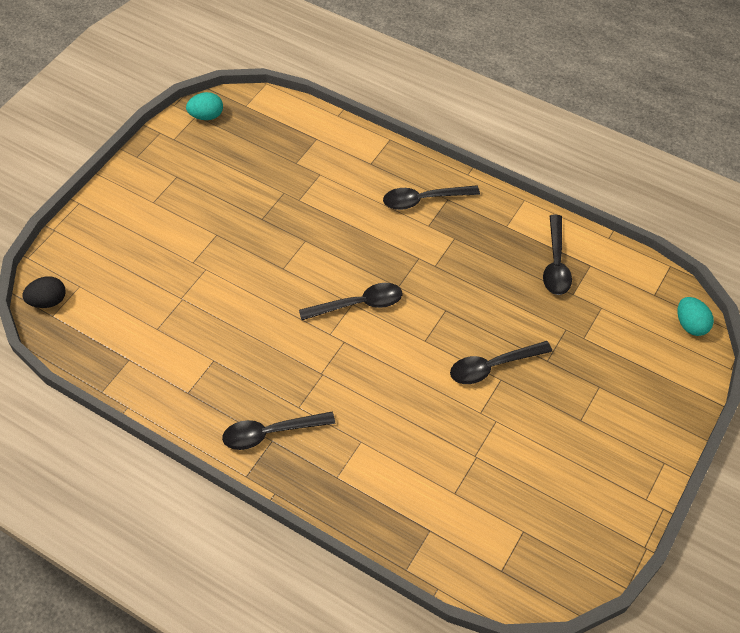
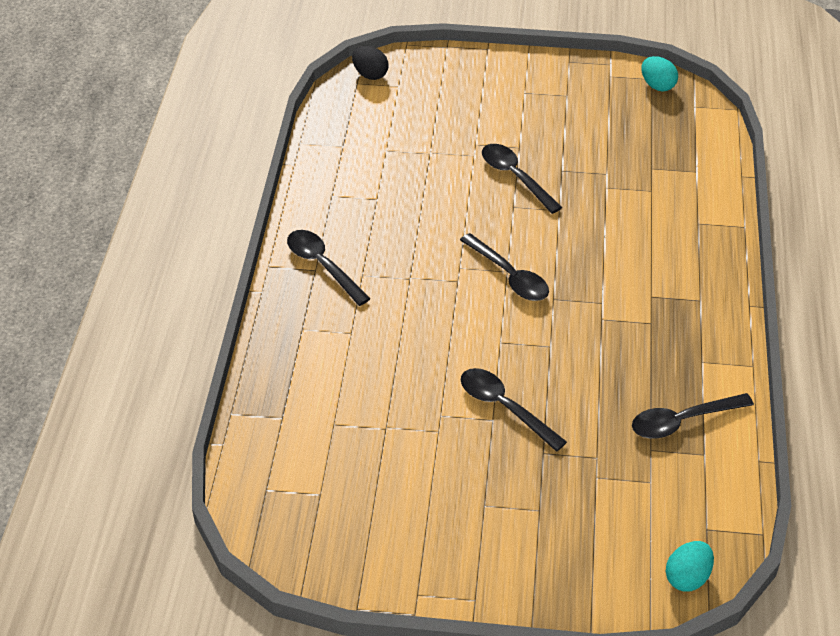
camera: 65 degrees right, 10 degrees down
black spoon [383,185,480,210] -> black spoon moved to [482,144,562,214]

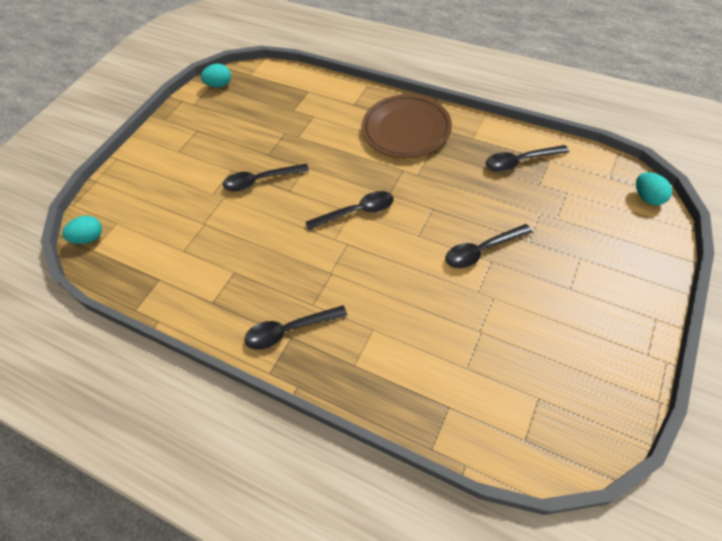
camera: 65 degrees left, 10 degrees up
black egg [352,46,388,80] -> turquoise egg [62,216,102,244]
black spoon [632,393,754,439] -> black spoon turned 75 degrees clockwise [486,145,569,172]
none -> brown plate [362,94,452,158]

